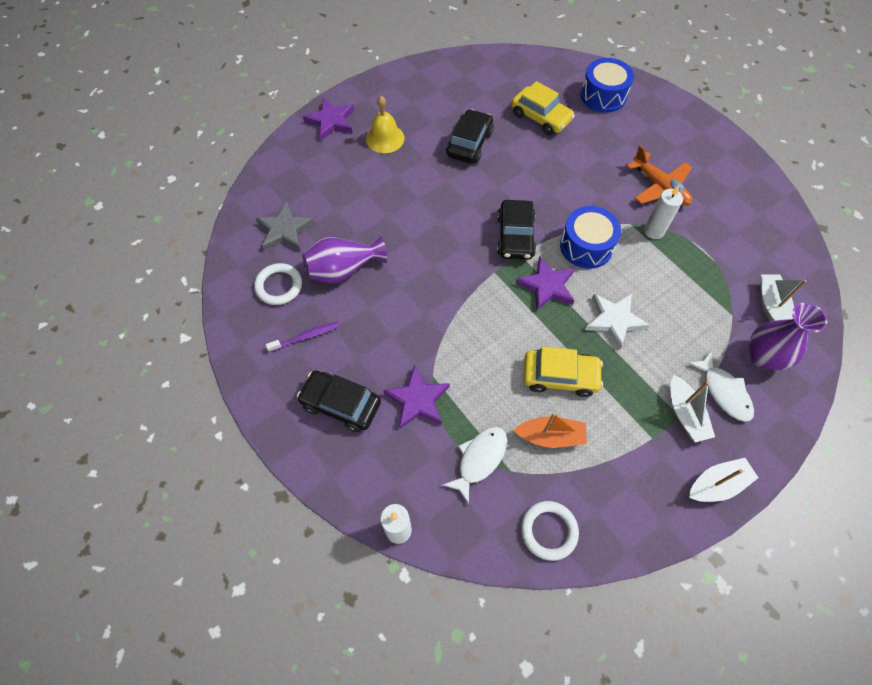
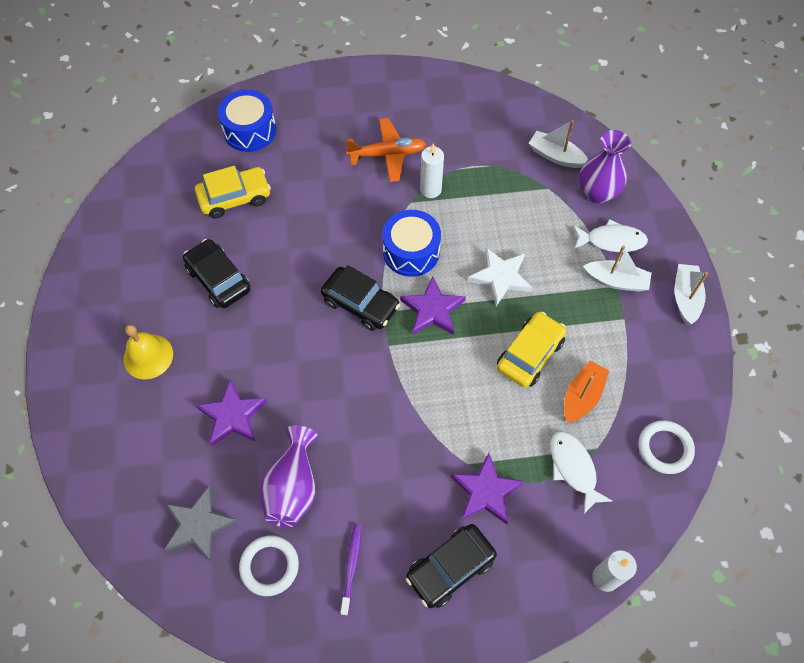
camera: 60 degrees left, 0 degrees up
purple star [303,98,354,141] -> purple star moved to [196,379,267,446]

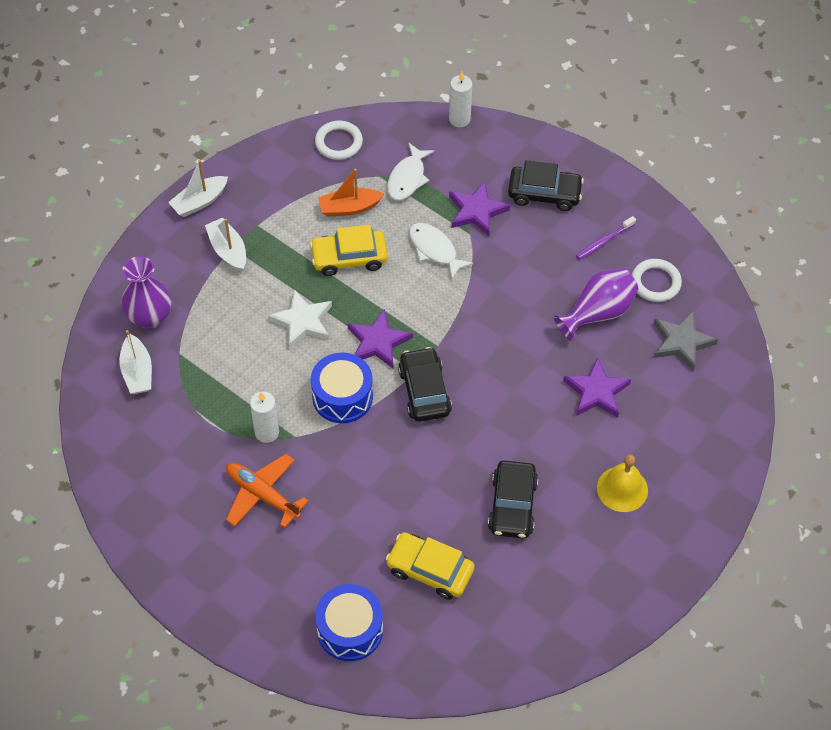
camera: 135 degrees left, 5 degrees down
white fish [573,219,648,252] -> white fish moved to [409,223,473,279]

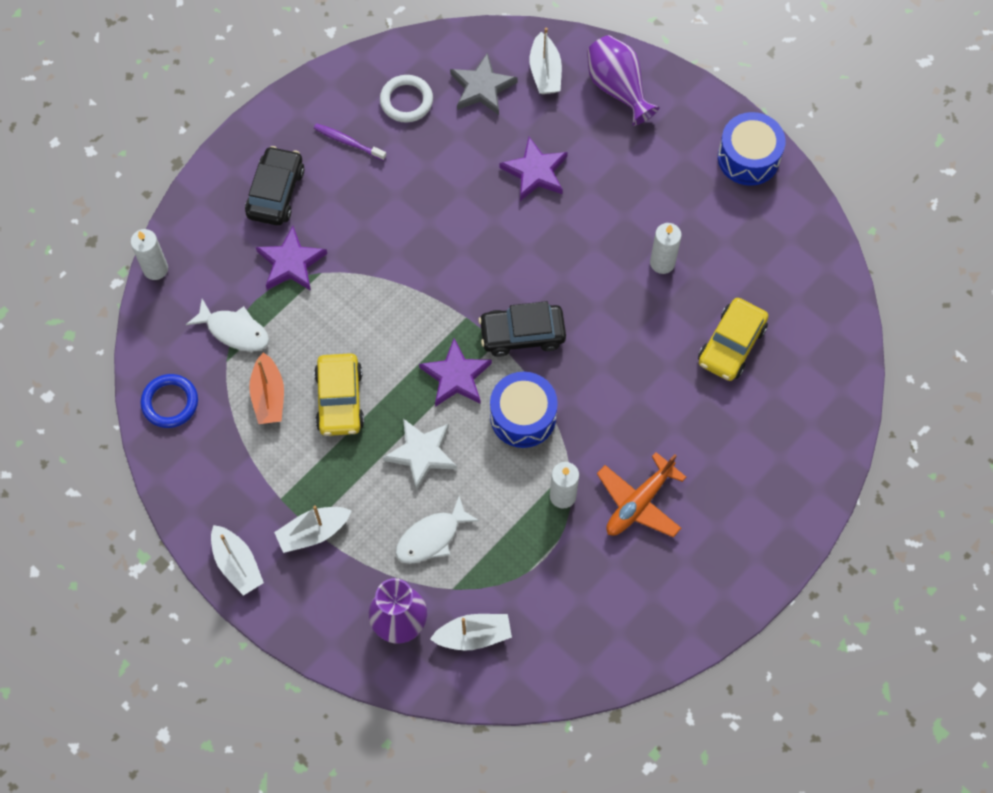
camera: 85 degrees left, 10 degrees up
white ring [315,121,363,160] -> blue ring [141,374,198,428]
blue drum [315,584,383,661] -> blue drum moved to [718,112,785,186]
white fish [409,223,473,279] -> white fish moved to [395,496,479,564]
black car [488,461,538,539] -> white candle [650,223,682,274]
purple vase [554,268,638,341] -> purple vase moved to [587,35,660,126]
purple toothbrush [576,216,636,260] -> purple toothbrush turned 150 degrees clockwise [314,123,386,161]
yellow bell [597,454,648,512] -> none
none -> white boat [530,28,562,94]

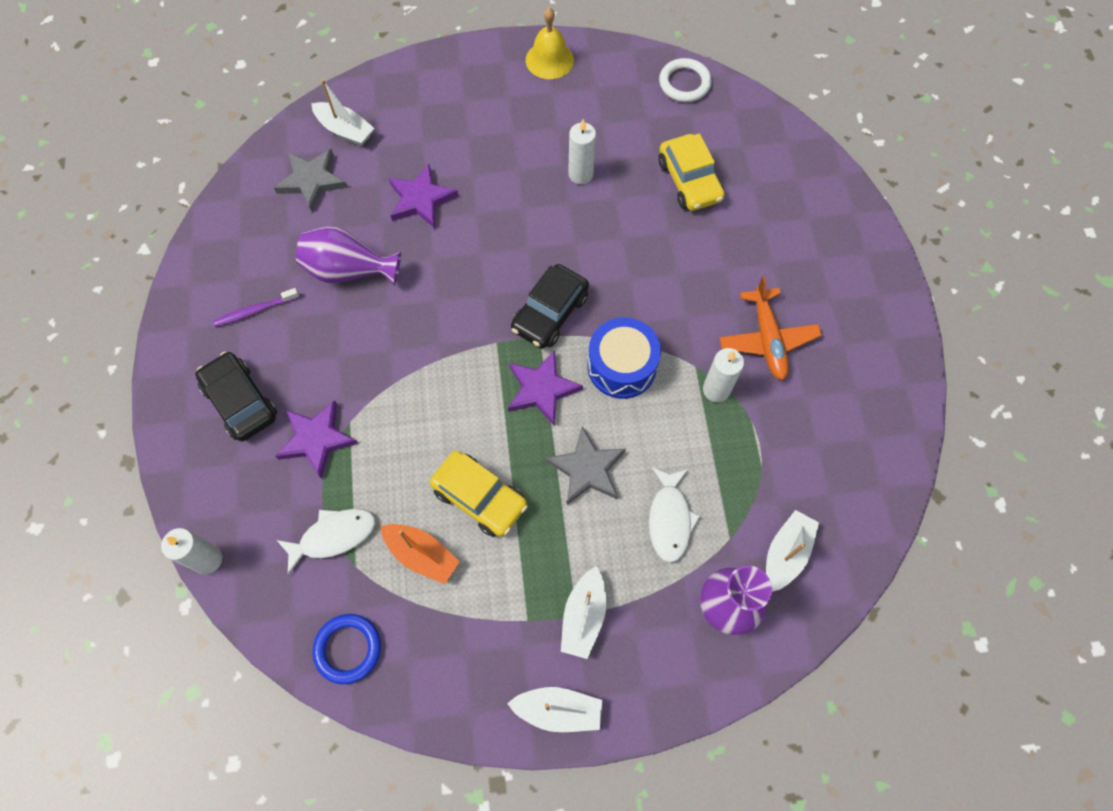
camera: 50 degrees left, 0 degrees up
white ring [380,75,433,123] -> white ring moved to [659,58,712,102]
white star [383,419,457,491] -> grey star [546,427,626,505]
purple vase [587,35,660,126] -> purple vase moved to [296,226,401,286]
blue drum [718,112,785,186] -> yellow bell [526,7,574,79]

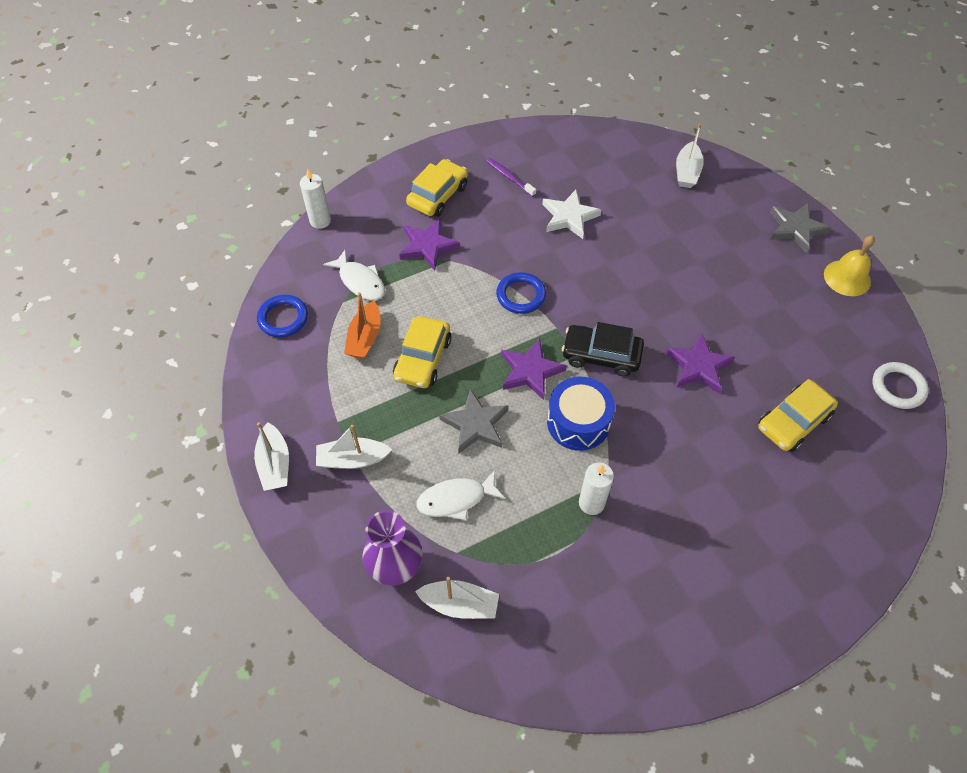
camera: 70 degrees right, 10 degrees down
black car [195,352,277,441] -> yellow car [406,159,468,217]
grey star [274,149,347,212] -> grey star moved to [770,203,831,253]
purple vase [296,226,401,286] -> white star [542,190,601,239]
purple star [388,164,458,228] -> purple star moved to [666,333,735,393]
white candle [568,119,596,184] -> none
orange plane [719,276,822,380] -> none
none -> blue ring [496,272,546,314]

